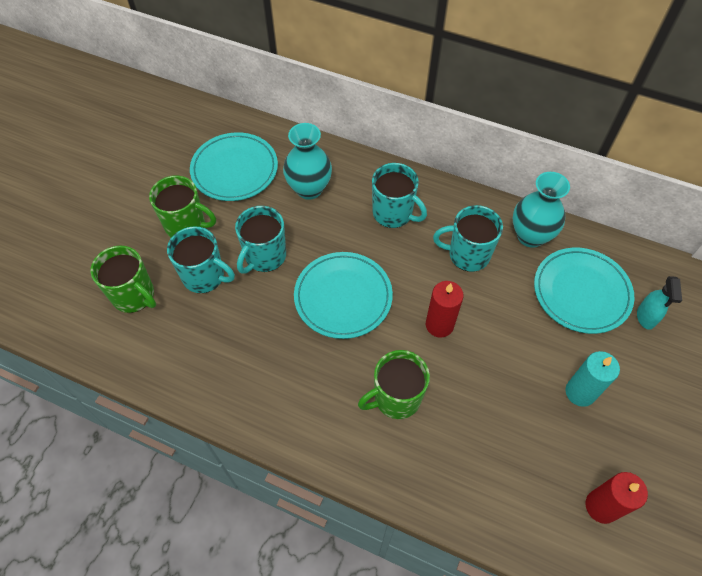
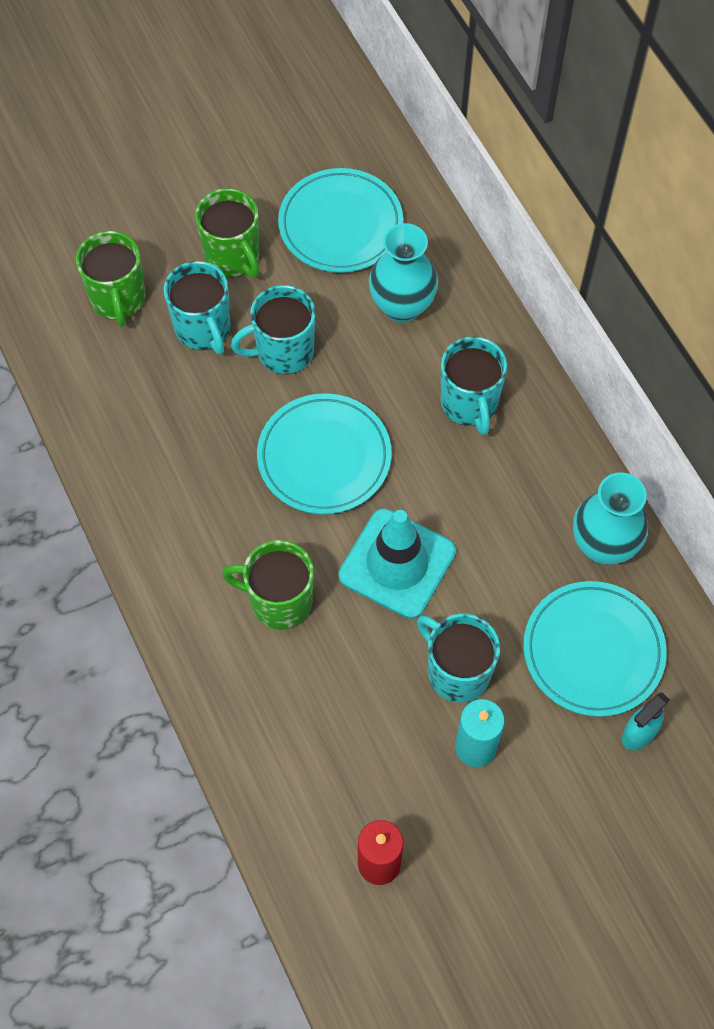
camera: 40 degrees right, 5 degrees up
red candle [426,281,464,338] -> turquoise traffic cone [339,509,456,619]
turquoise mug [433,205,503,272] -> turquoise mug moved to [417,614,500,703]

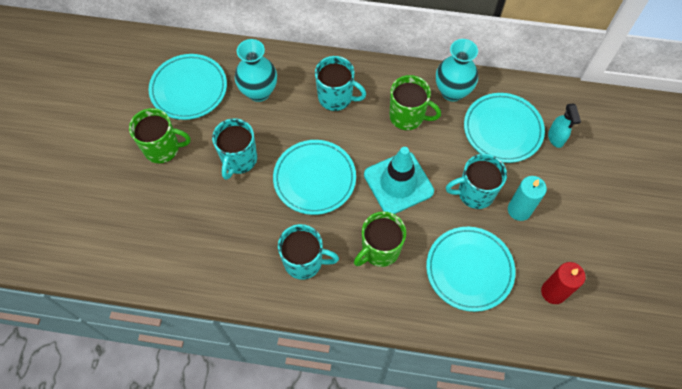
camera: 55 degrees left, 0 degrees up
green mug [76,231,146,327] -> green mug moved to [389,75,441,130]
turquoise mug [164,261,231,354] -> turquoise mug moved to [278,224,339,280]
none -> turquoise plate [426,227,515,312]

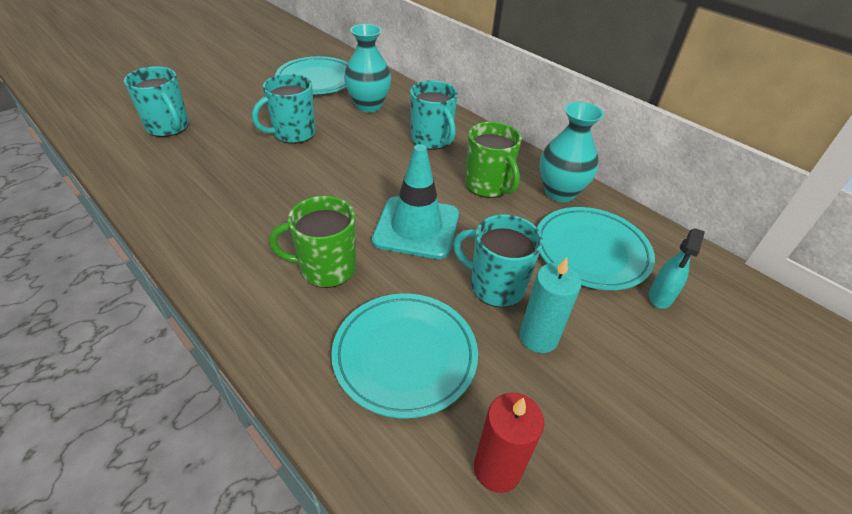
camera: 35 degrees right, 20 degrees down
green mug [129,108,191,164] -> none
turquoise plate [273,140,356,215] -> none
turquoise mug [278,224,339,280] -> turquoise mug moved to [124,66,189,137]

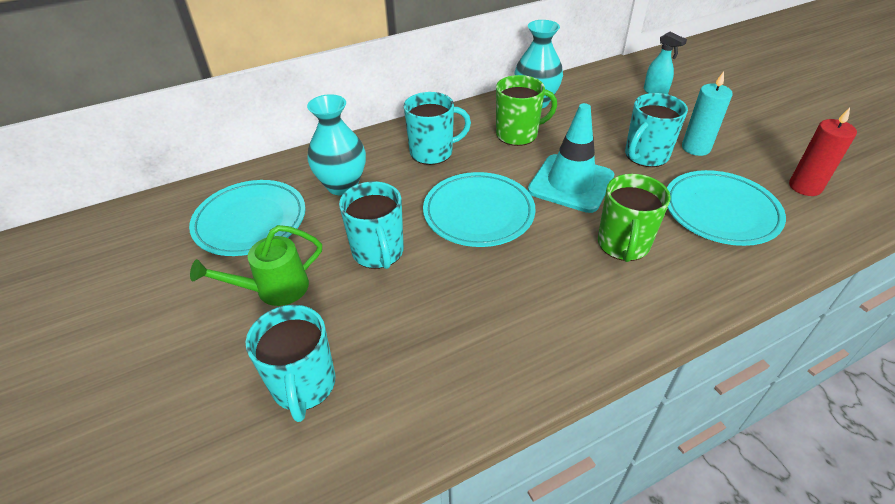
camera: 70 degrees left, 0 degrees up
turquoise mug [124,66,189,137] -> turquoise mug turned 105 degrees clockwise [245,305,336,422]
turquoise plate [537,207,655,290] -> turquoise plate moved to [423,172,536,247]
none -> green watering can [190,225,322,306]

